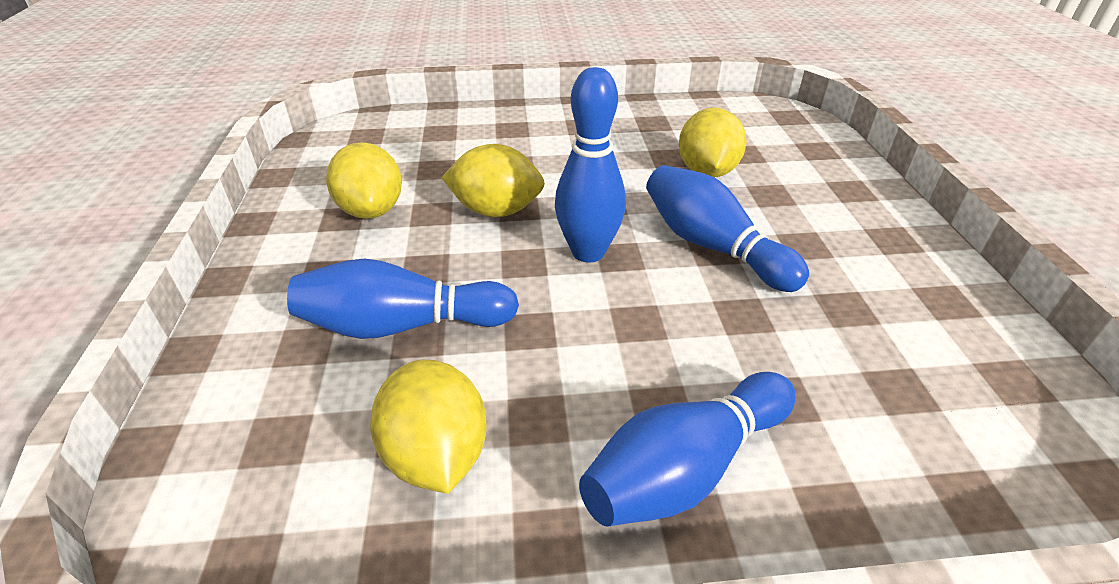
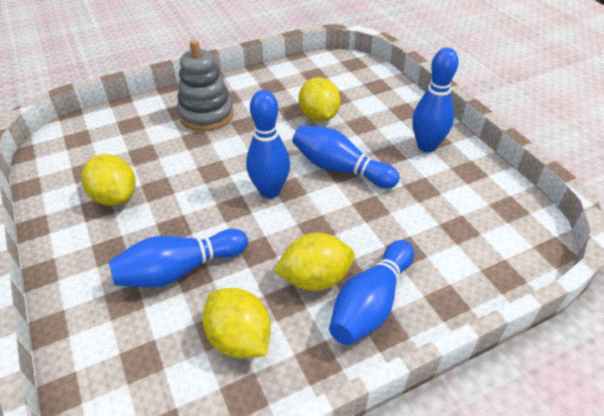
camera: 20 degrees left, 5 degrees up
yellow lemon [442,144,545,217] -> yellow lemon moved to [274,233,355,291]
none -> grey stacking toy [177,40,234,131]
none -> blue bowling pin [412,47,459,152]

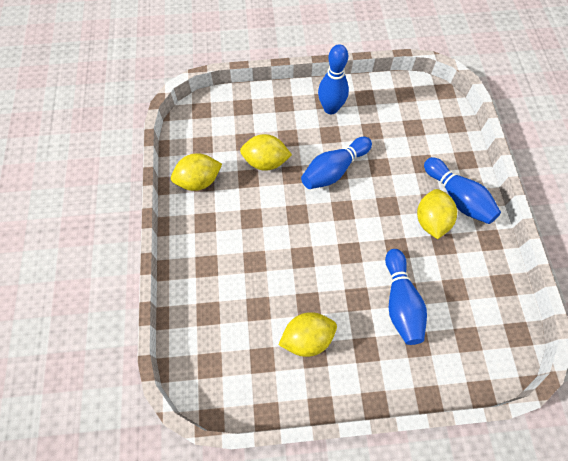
camera: 70 degrees left, 20 degrees up
grey stacking toy [177,40,234,131] -> none
yellow lemon [202,288,271,358] -> yellow lemon moved to [171,153,222,191]
blue bowling pin [246,90,290,199] -> none

